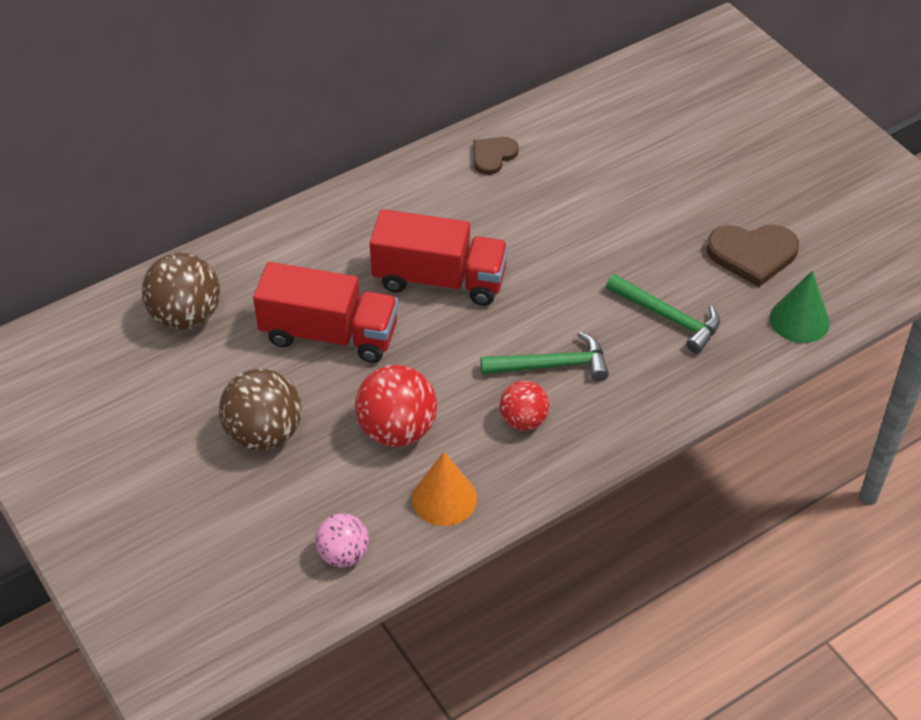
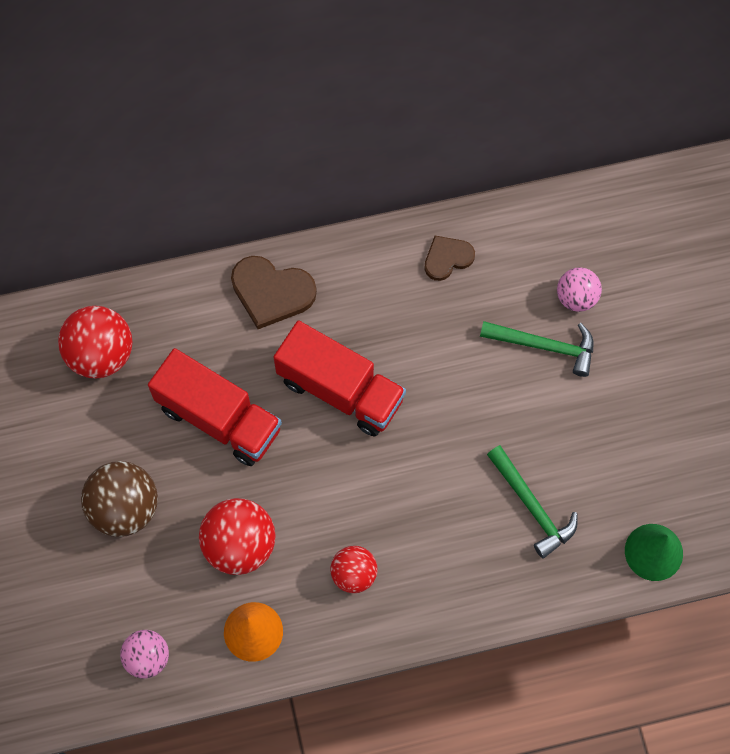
camera: 20 degrees right, 20 degrees up
brown ball [142,253,220,330] -> red ball [58,306,133,379]
green hammer [481,332,609,381] -> green hammer moved to [480,321,593,377]
brown heart [707,224,799,287] -> brown heart moved to [231,256,317,329]
none -> pink ball [557,267,602,312]

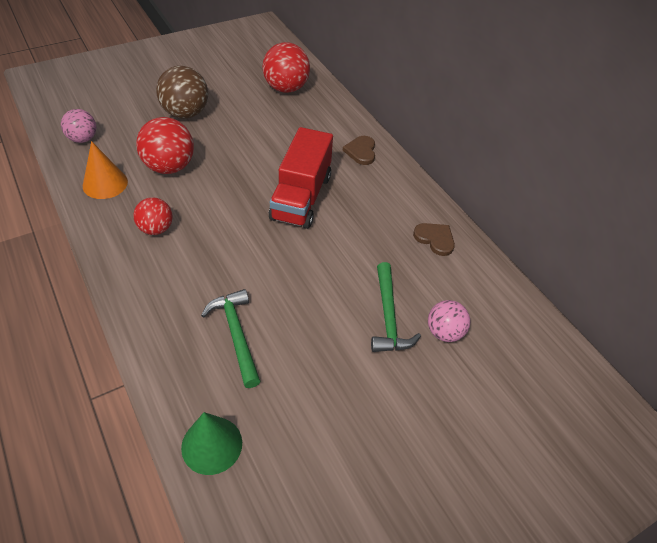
camera: 70 degrees right, 20 degrees down
red truck [148,348,282,466] -> none
brown heart [231,256,317,329] -> brown heart [343,136,375,165], size x0.62
green hammer [487,445,578,558] -> green hammer turned 120 degrees clockwise [201,289,260,388]

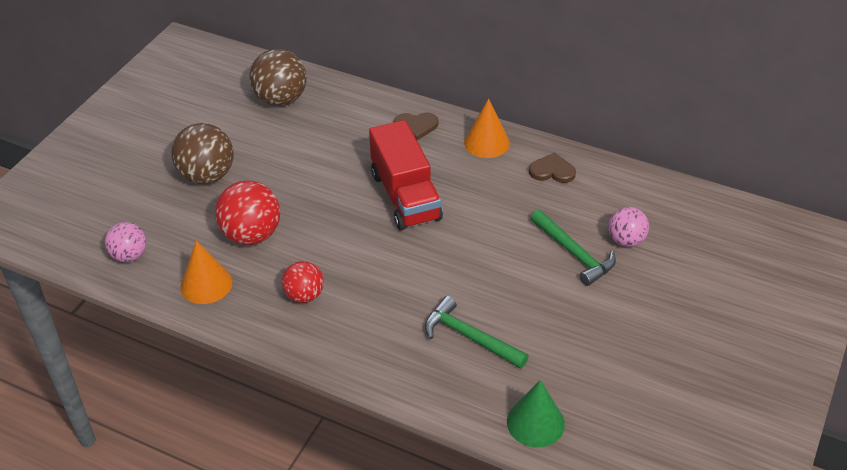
camera: 30 degrees left, 5 degrees down
red ball [262,42,310,93] -> brown ball [249,49,307,106]
brown heart [343,136,375,165] -> brown heart turned 60 degrees counterclockwise [394,112,438,140]
none -> orange cone [464,99,510,158]

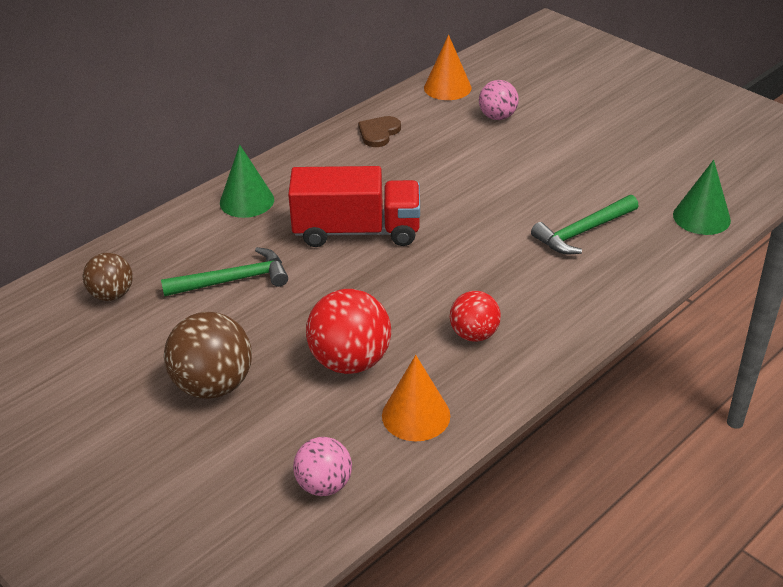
camera: 70 degrees left, 5 degrees down
brown ball [249,49,307,106] -> brown ball [83,253,133,301], size x0.62
brown heart [394,112,438,140] -> green cone [220,145,274,218]
orange cone [464,99,510,158] -> orange cone moved to [424,35,471,100]
green hammer [531,210,616,286] -> green hammer moved to [161,247,288,297]

